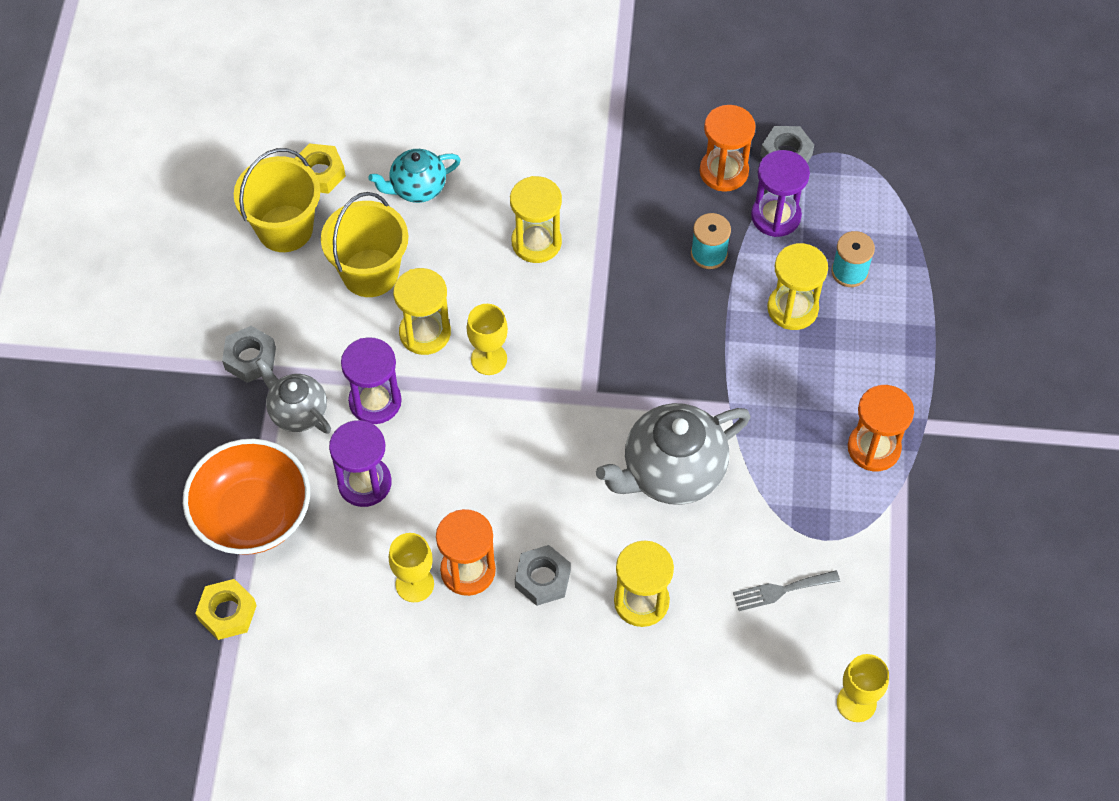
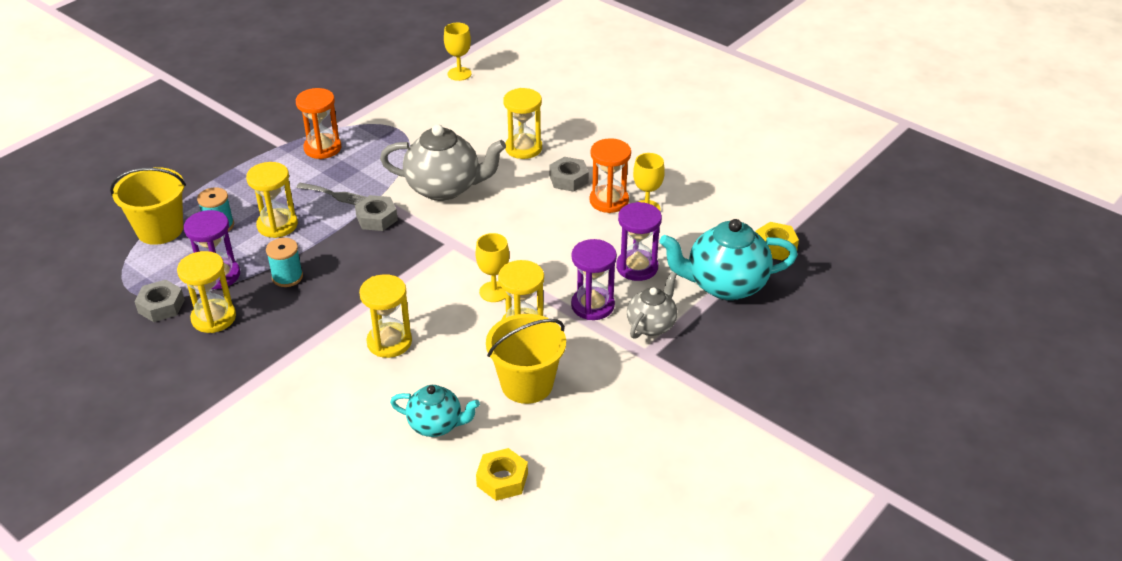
camera: 145 degrees left, 20 degrees down
orange bowl [183,439,310,555] -> turquoise teapot [659,219,798,300]
grey nut [222,326,276,383] -> grey nut moved to [355,195,398,231]
yellow bucket [234,148,320,252] -> yellow bucket moved to [110,167,186,245]
grey teapot [256,358,331,434] -> grey teapot turned 135 degrees counterclockwise [627,272,677,339]
orange hourglass [700,105,756,192] -> yellow hourglass [177,251,236,333]
grey fork [733,570,840,611] -> grey fork moved to [296,183,366,205]

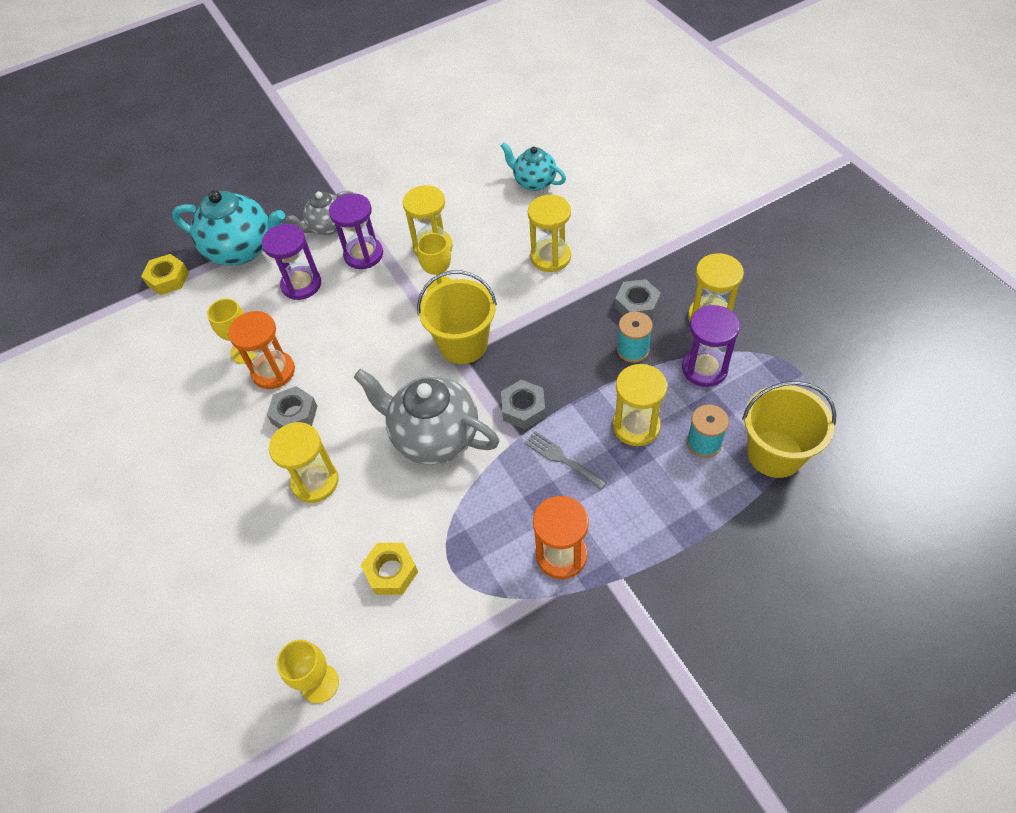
camera: 155 degrees left, 15 degrees up
grey nut [134,280,185,322] -> grey nut moved to [615,279,661,319]
yellow nut [476,448,528,501] -> yellow nut moved to [361,543,418,595]
yellow bucket [486,314,566,404] -> yellow bucket moved to [417,270,497,364]

